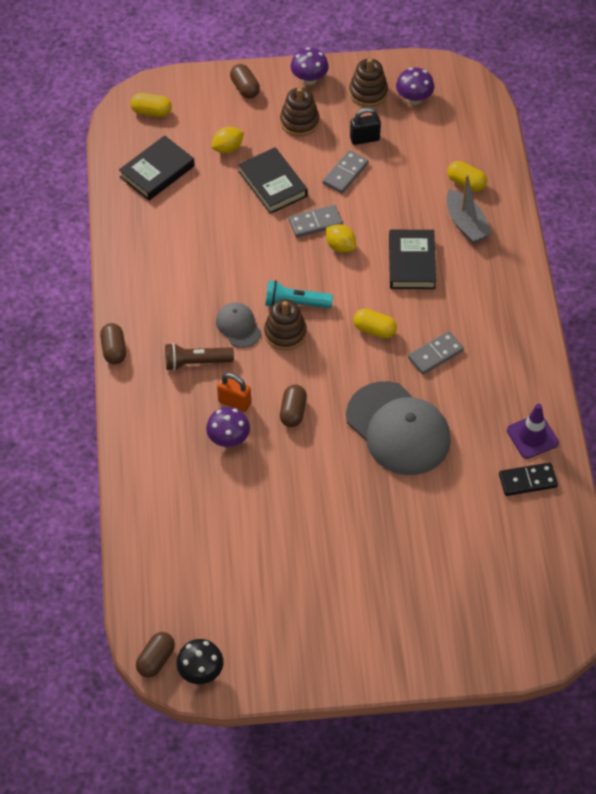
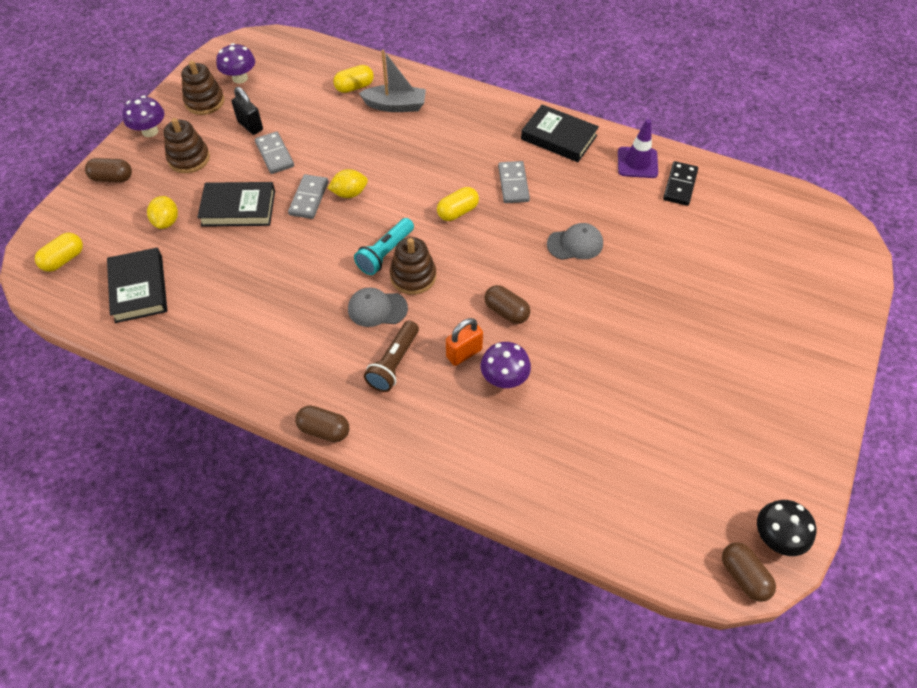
camera: 60 degrees left, 0 degrees up
grey cap [346,381,451,475] -> grey cap [547,223,603,260], size x0.48
black padlock [350,107,381,145] -> black padlock turned 60 degrees counterclockwise [231,87,263,135]
black book [389,230,436,289] -> black book moved to [521,104,599,162]

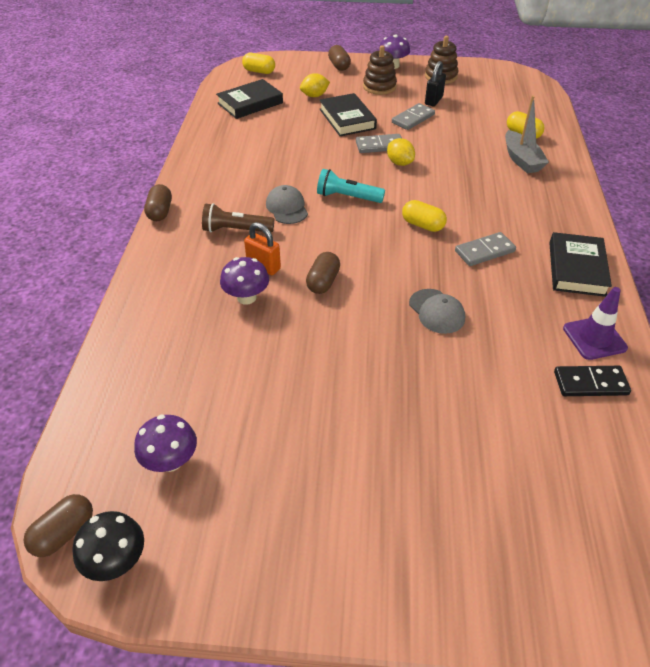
camera: 70 degrees right, 10 degrees down
purple mushroom [216,43,255,84] -> purple mushroom moved to [134,415,197,472]
brown stacking toy [390,237,436,295] -> none

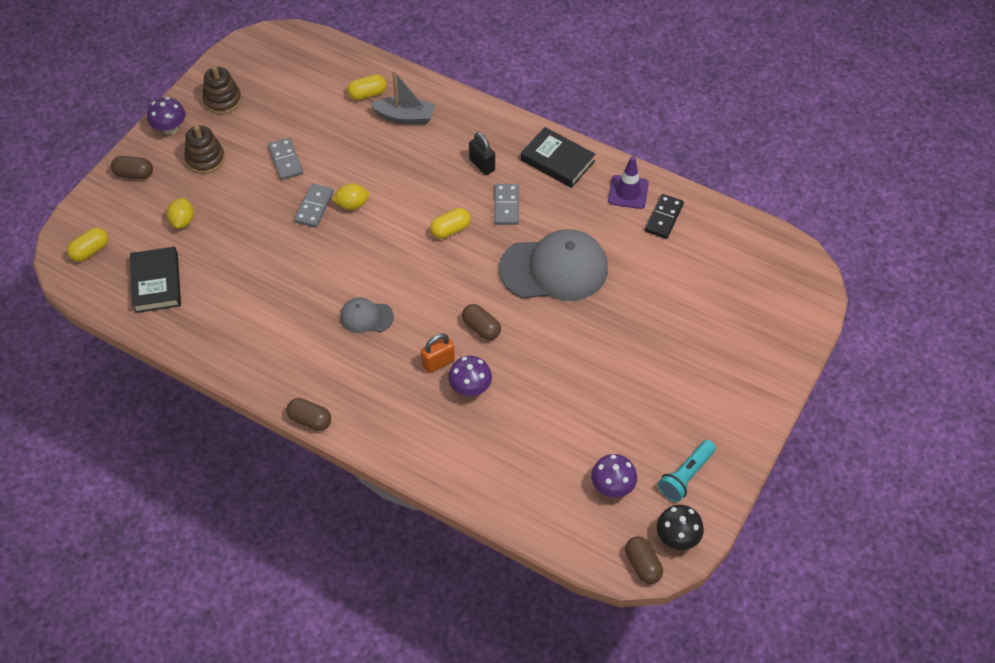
camera: 65 degrees left, 10 degrees up
brown flashlight [202,203,274,232] -> none
turquoise flashlight [317,169,385,203] -> turquoise flashlight moved to [658,440,716,502]
black book [319,93,377,136] -> none
grey cap [409,289,465,334] -> grey cap [499,229,608,301], size x2.08
black padlock [425,61,446,106] -> black padlock moved to [469,132,495,175]

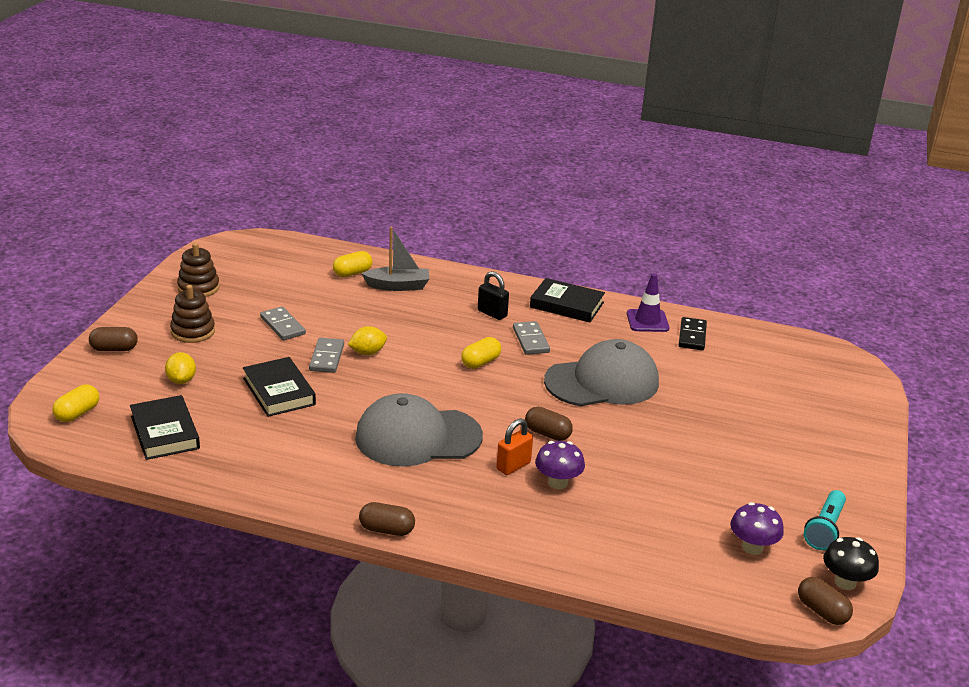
camera: 15 degrees left, 25 degrees down
purple mushroom [147,97,186,134] -> none
grey cap [340,297,394,333] -> grey cap [355,393,483,467], size x2.08
none -> black book [243,357,316,417]

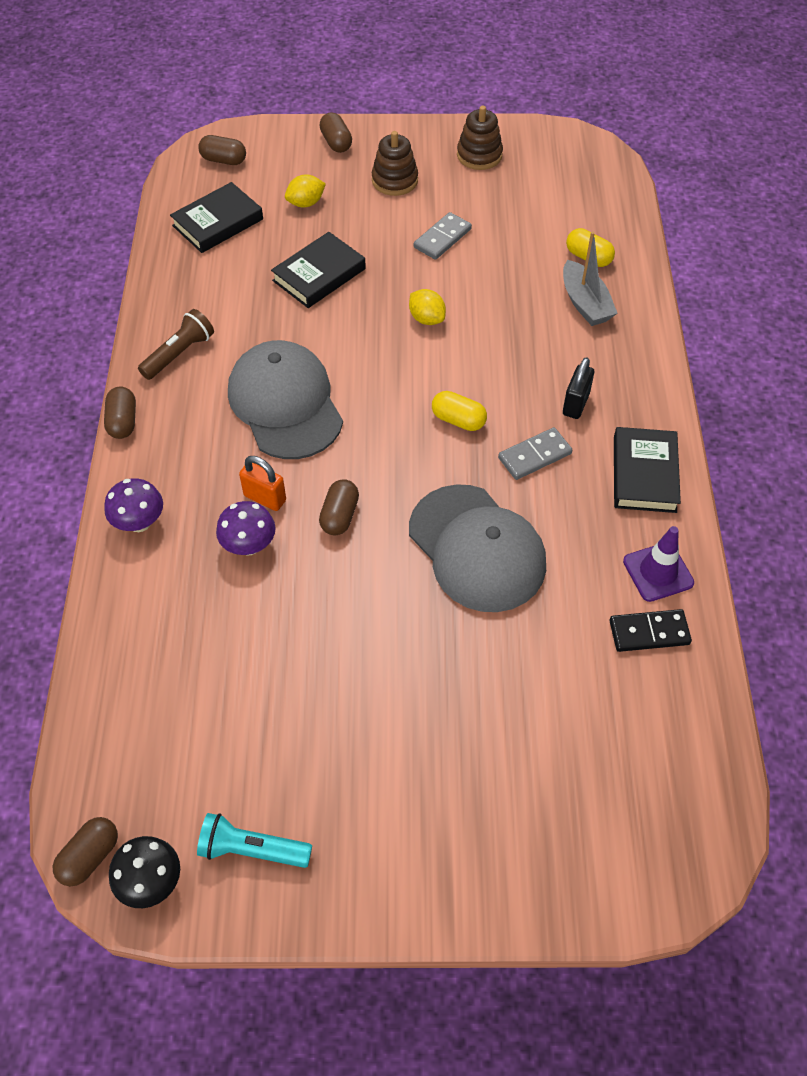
camera: 75 degrees right, 25 degrees up
yellow capsule [53,384,99,422] -> brown capsule [198,135,246,165]
grey domino [309,338,344,373] -> none
purple mushroom [730,502,784,555] -> purple mushroom moved to [104,478,163,532]
none -> brown flashlight [138,309,214,380]

